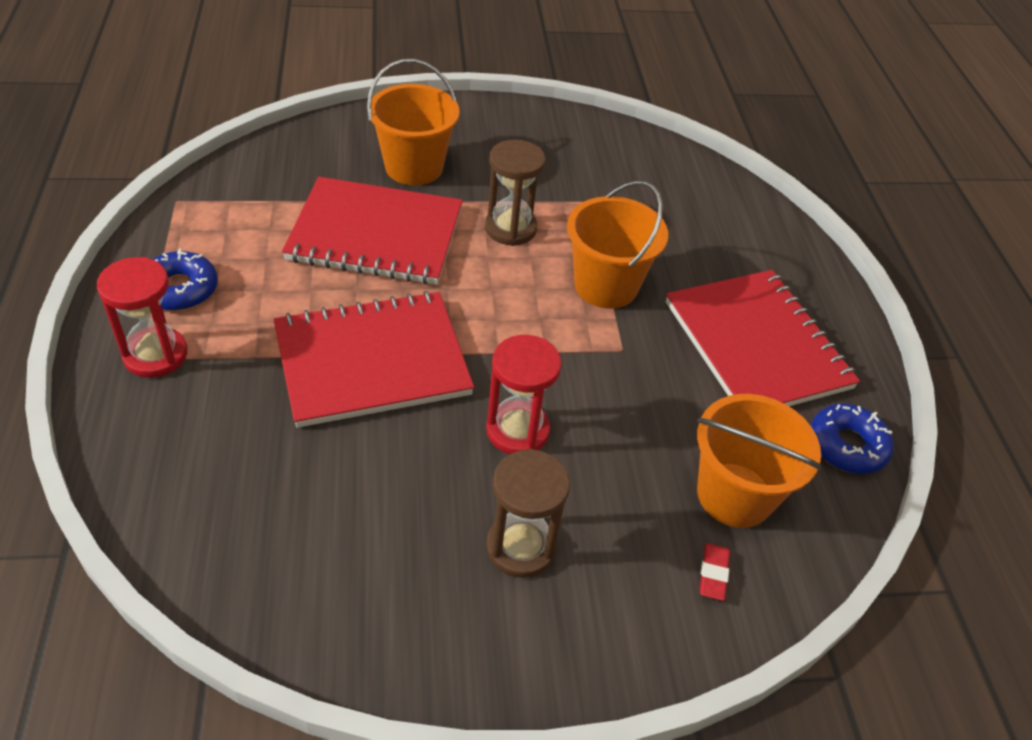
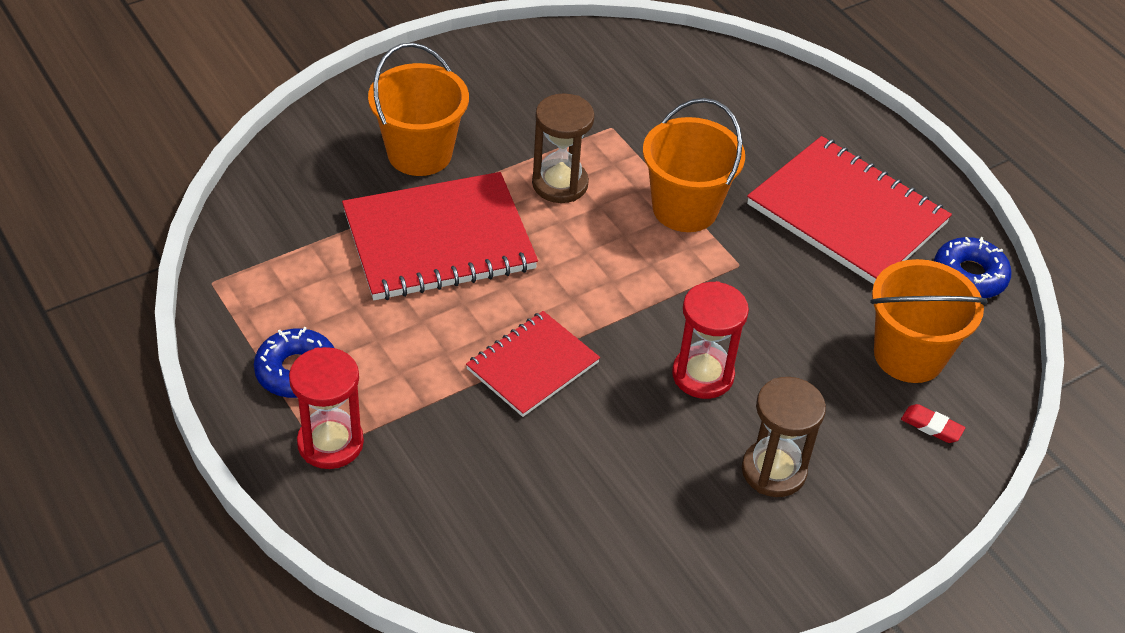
camera: 25 degrees left, 0 degrees up
red notebook [273,291,474,428] -> red notebook [466,311,600,417], size x0.60
red eraser [699,543,730,601] -> red eraser turned 45 degrees counterclockwise [901,404,965,443]

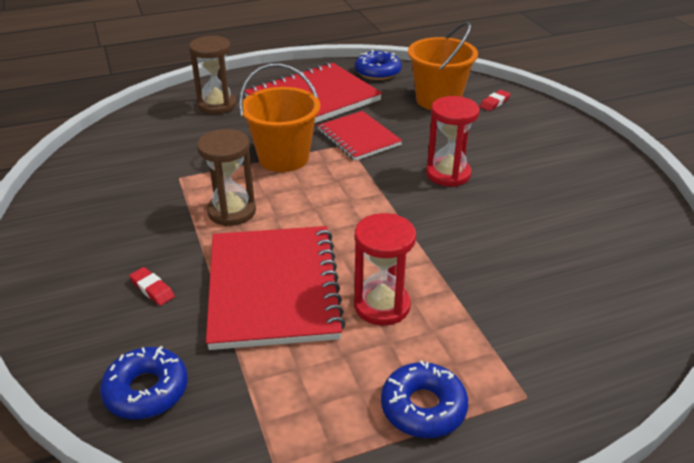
camera: 75 degrees left, 10 degrees down
red hourglass [289,347,364,469] -> red hourglass moved to [354,213,416,325]
orange bucket [368,42,469,176] -> red eraser [129,267,175,306]
red notebook [466,311,600,417] -> red notebook moved to [317,111,402,161]
brown hourglass [742,377,826,497] -> brown hourglass moved to [189,35,237,114]
none -> blue donut [100,346,188,420]

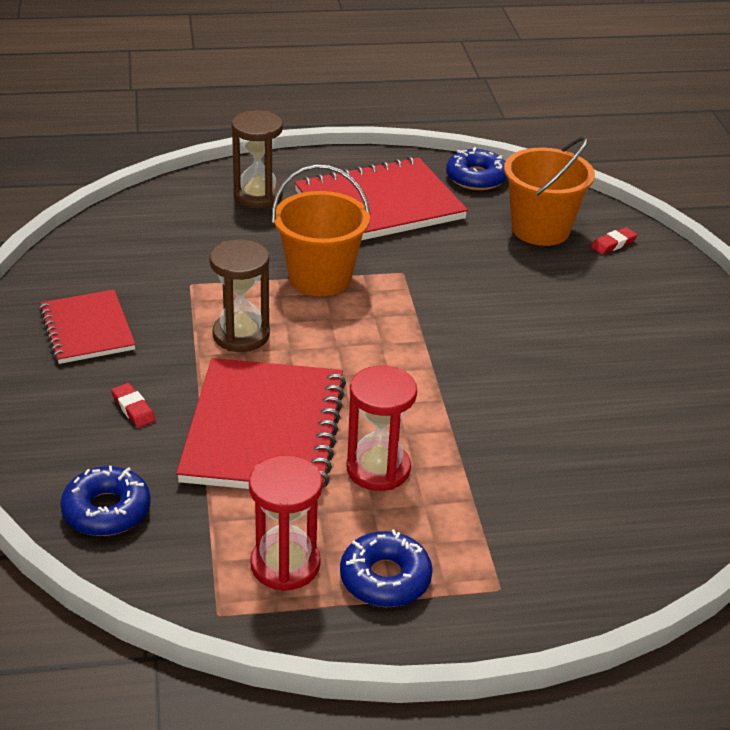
camera: 10 degrees right, 0 degrees up
red notebook [317,111,402,161] -> red notebook moved to [39,290,136,364]
red hourglass [426,96,480,187] -> red hourglass moved to [249,455,323,591]

